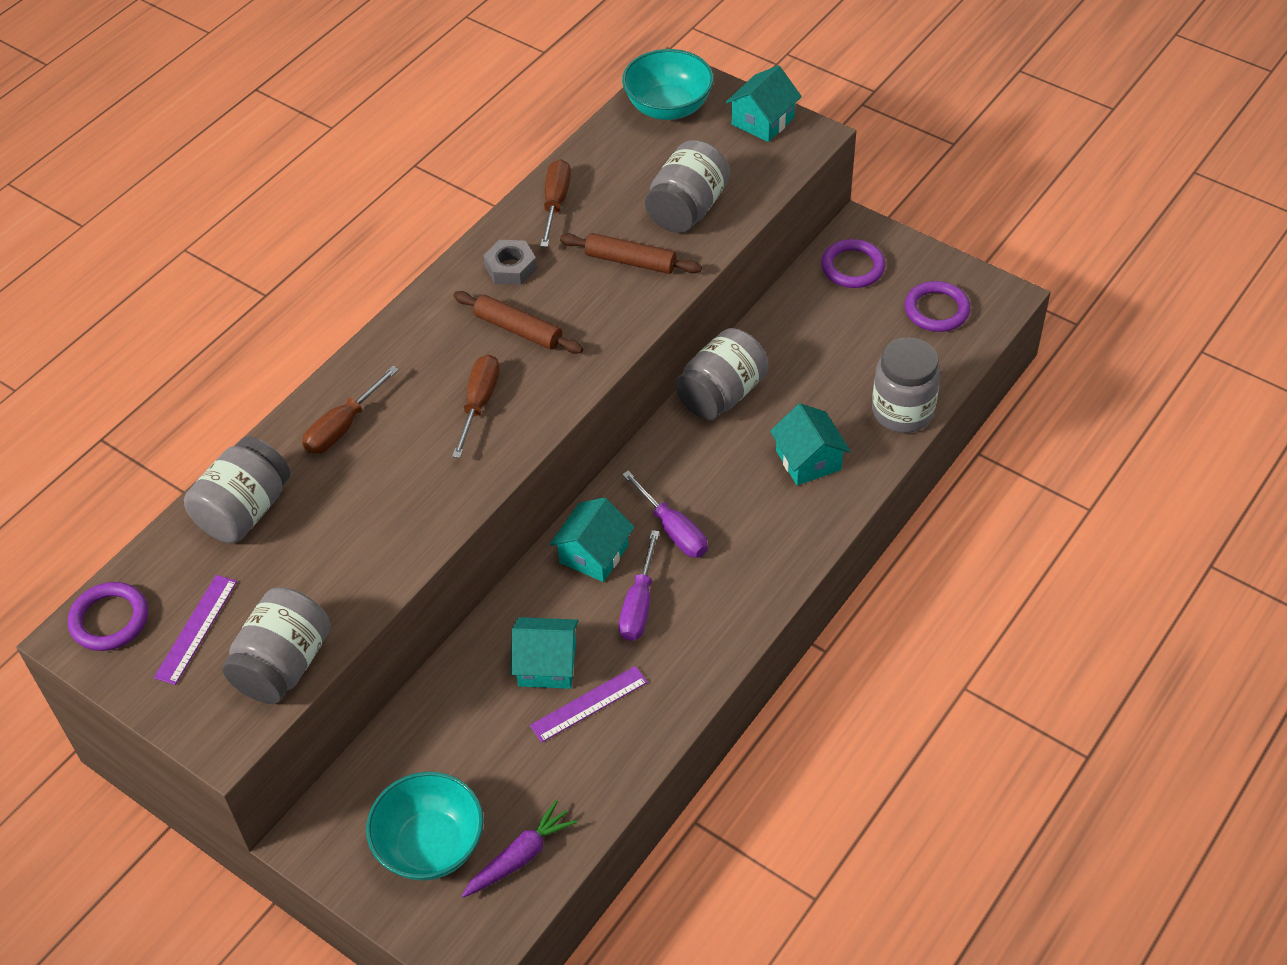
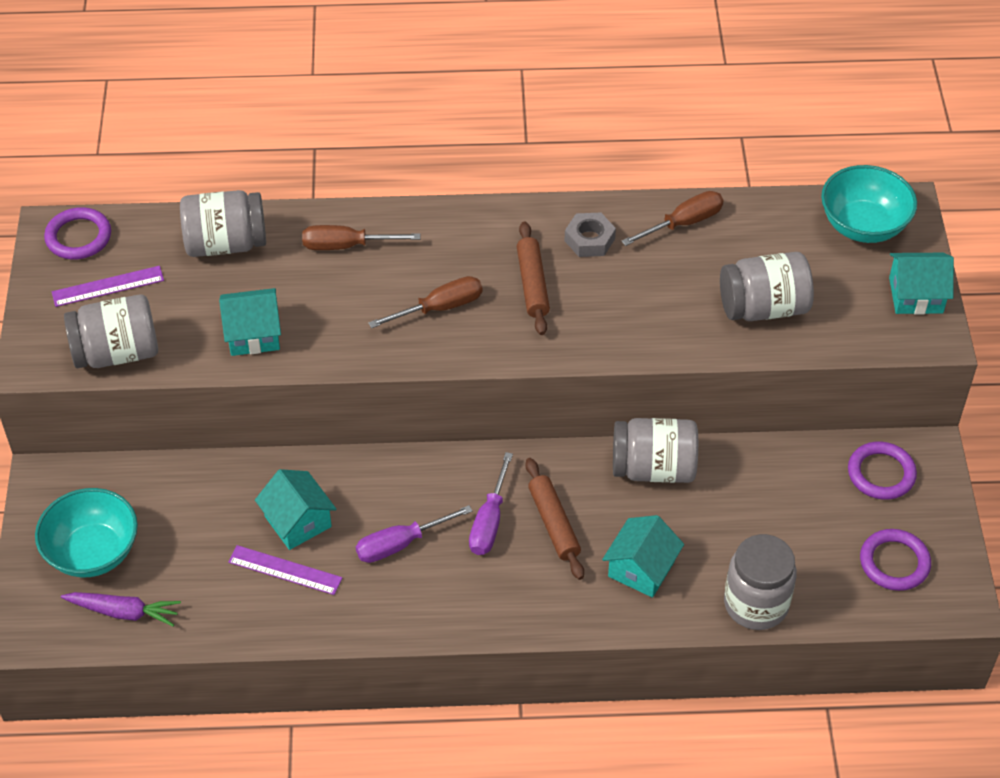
camera: 50 degrees right, 0 degrees up
turquoise house [550,497,634,582] -> turquoise house moved to [219,288,281,356]
brown rolling pin [560,233,702,274] -> brown rolling pin moved to [525,458,584,580]

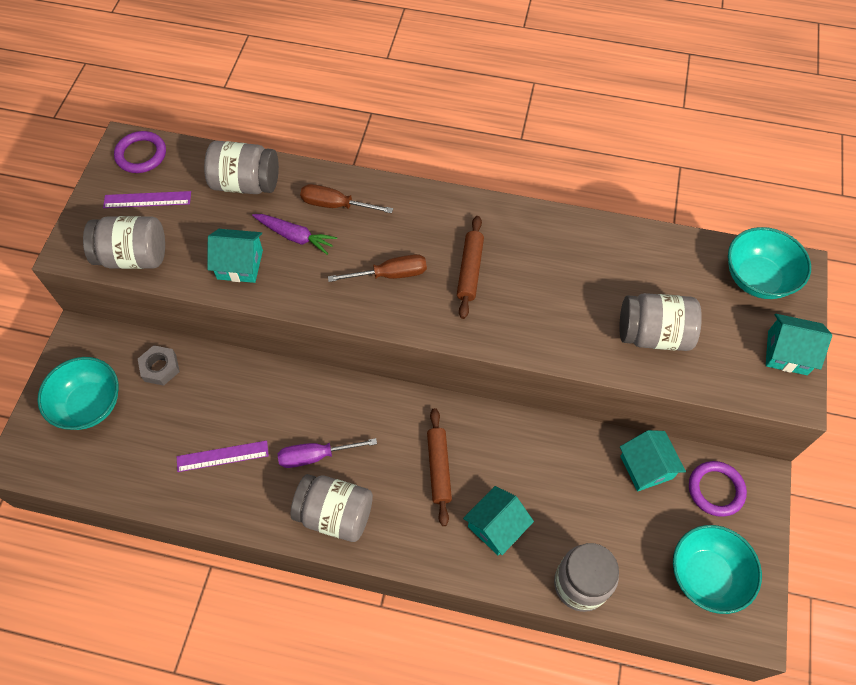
camera: 15 degrees right, 10 degrees up
purple carrot [61,592,181,627] -> purple carrot moved to [252,214,337,255]
purple ruler [228,545,342,595] -> purple ruler turned 45 degrees counterclockwise [177,441,269,472]
turquoise house [255,469,336,550] -> turquoise house moved to [620,430,686,491]
purple screwdriver [469,452,513,555] -> none
grey nut [564,213,616,257] -> grey nut moved to [138,345,180,386]
grey jar [613,418,698,483] -> grey jar moved to [290,474,373,542]
brown screwdriver [621,191,724,246] -> none
purple ring [860,529,931,591] -> turquoise bowl [673,525,762,614]

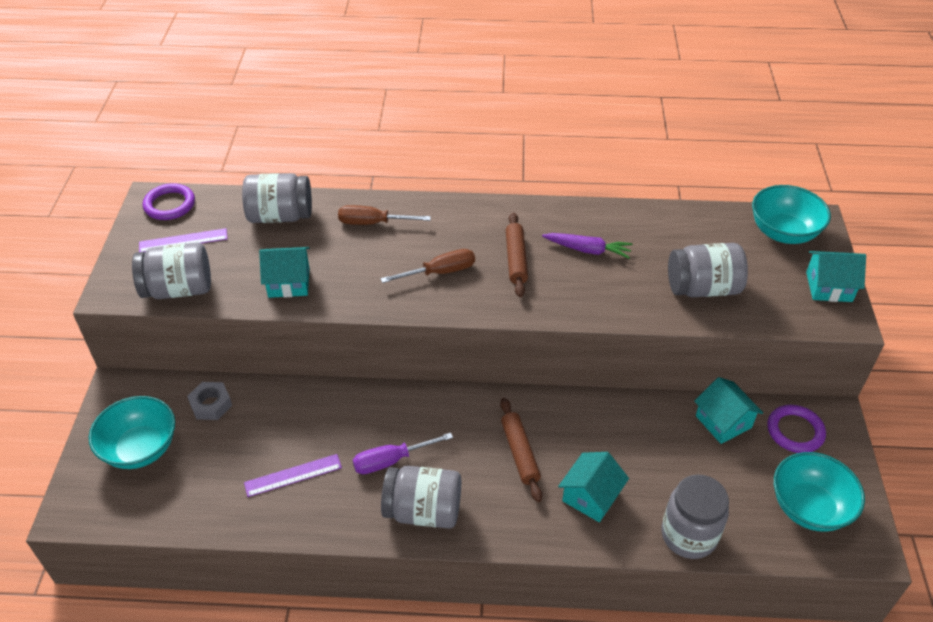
camera: 10 degrees left, 15 degrees down
purple carrot [252,214,337,255] -> purple carrot moved to [542,233,632,259]

